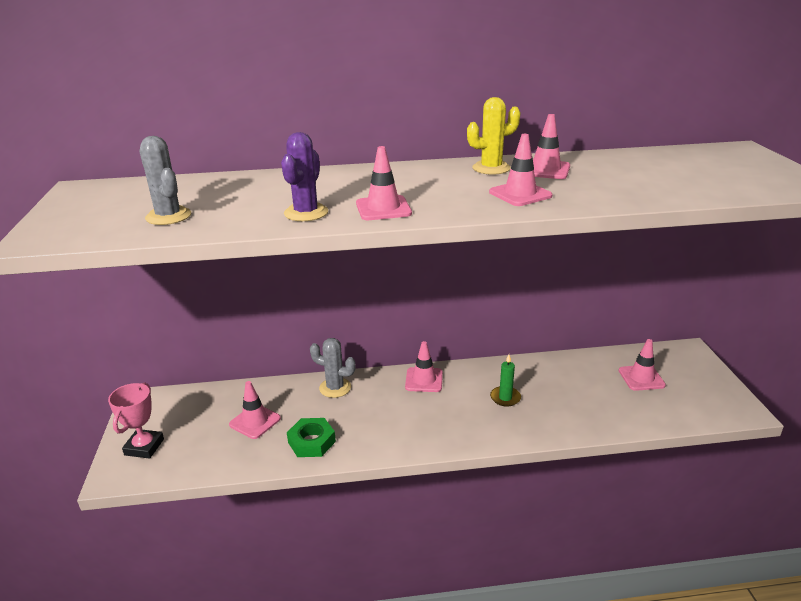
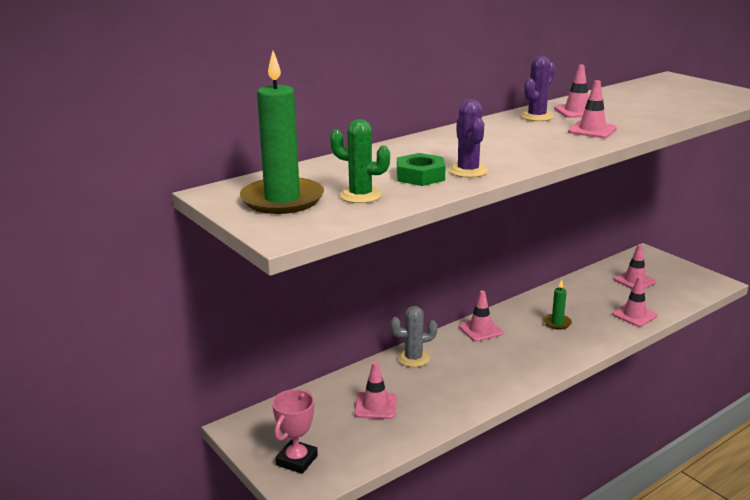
camera: 30 degrees left, 5 degrees down
pink trophy [108,383,164,459] -> pink trophy turned 45 degrees clockwise [272,389,318,474]
grey cactus [139,136,191,225] -> green cactus [330,119,390,203]
green nut [287,418,336,457] -> green nut moved to [397,153,445,186]
pink traffic cone [356,146,412,220] -> pink traffic cone moved to [612,276,657,327]
yellow cactus [467,97,521,175] -> purple cactus [520,56,555,121]
none -> green candle [240,51,324,214]

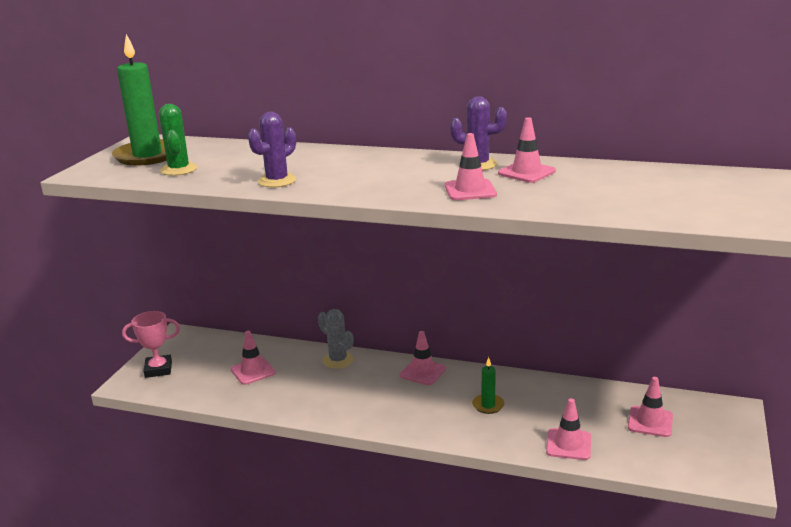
camera: 55 degrees right, 0 degrees up
green nut [397,153,445,186] -> none

